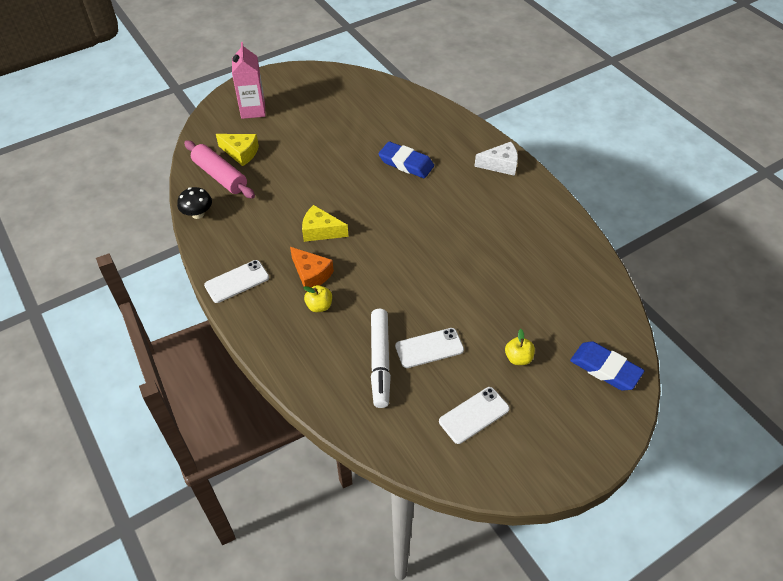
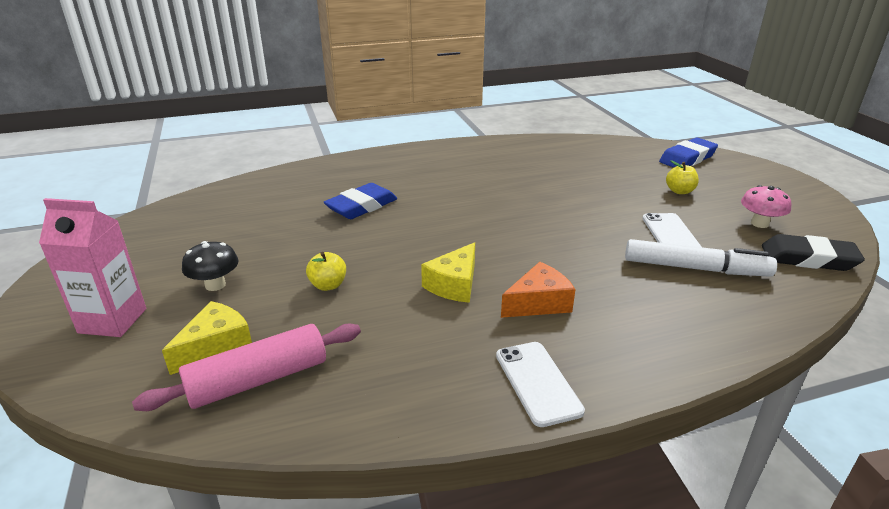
camera: 75 degrees left, 20 degrees down
black mushroom [177,187,212,219] -> black mushroom moved to [182,241,238,291]
yellow apple [303,285,332,312] -> yellow apple moved to [306,252,346,291]
white phone [439,387,510,444] -> pink mushroom [741,185,791,228]
white cheese [474,142,518,176] -> none
none -> black eraser [762,234,865,271]

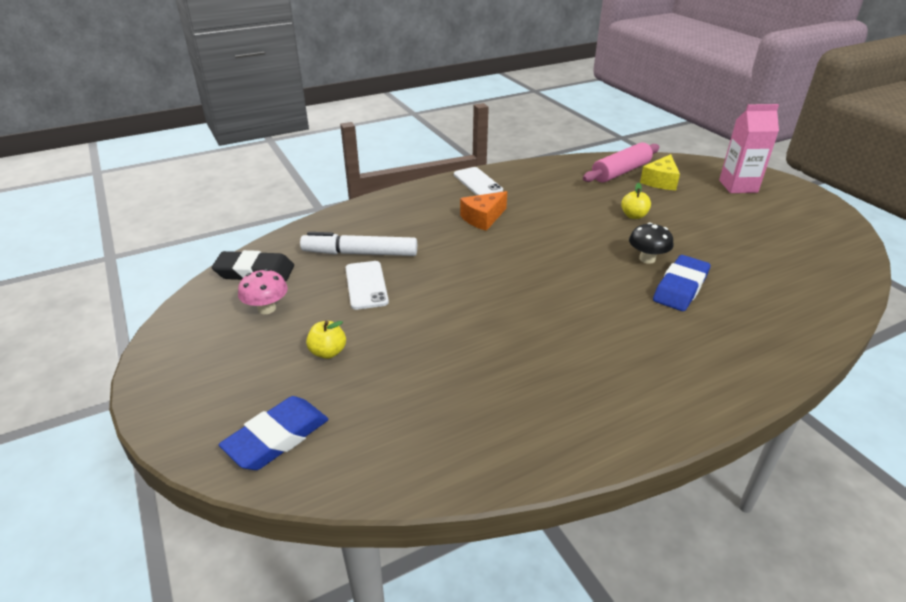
camera: 170 degrees right, 5 degrees up
black mushroom [182,241,238,291] -> black mushroom moved to [629,223,674,264]
yellow cheese [421,242,475,303] -> none

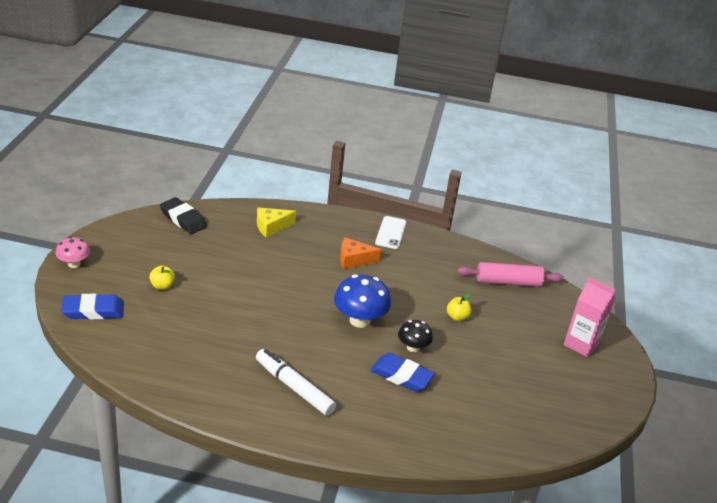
camera: 35 degrees right, 0 degrees up
pink mushroom [238,269,288,314] -> pink mushroom moved to [55,237,90,268]
white marker [300,232,417,256] -> white marker moved to [256,349,336,416]
white phone [346,261,389,310] -> none
yellow cheese [640,154,680,190] -> yellow cheese moved to [257,208,296,237]
blue eraser [653,255,710,311] -> blue eraser turned 45 degrees clockwise [370,353,435,392]
none -> blue mushroom [334,275,391,328]

